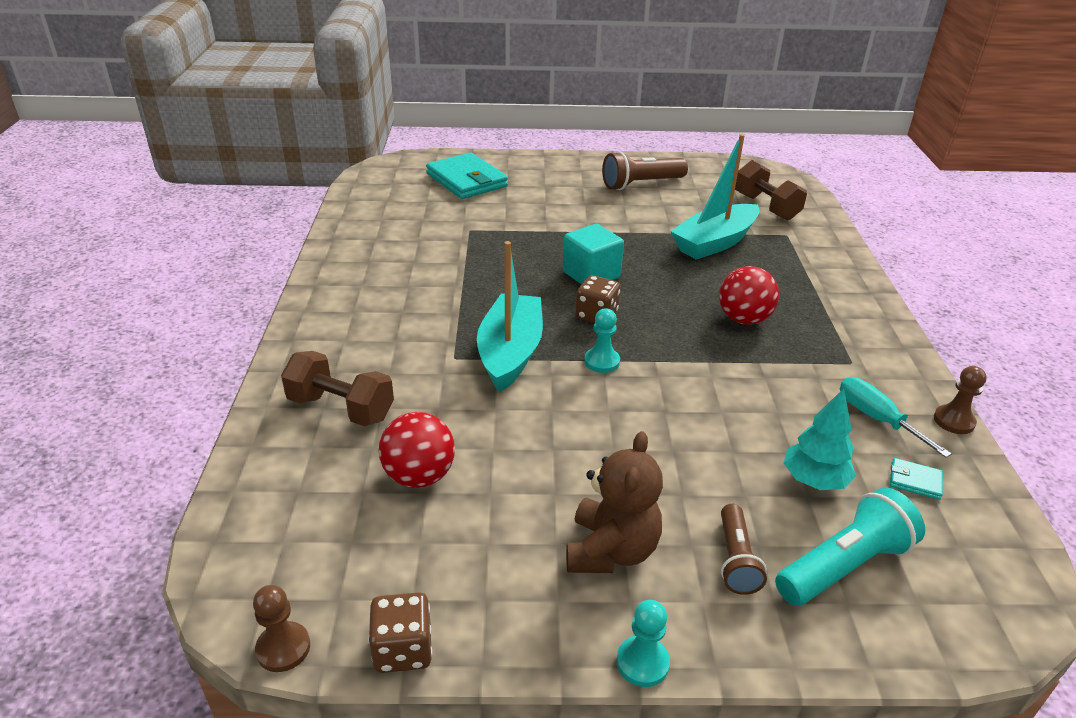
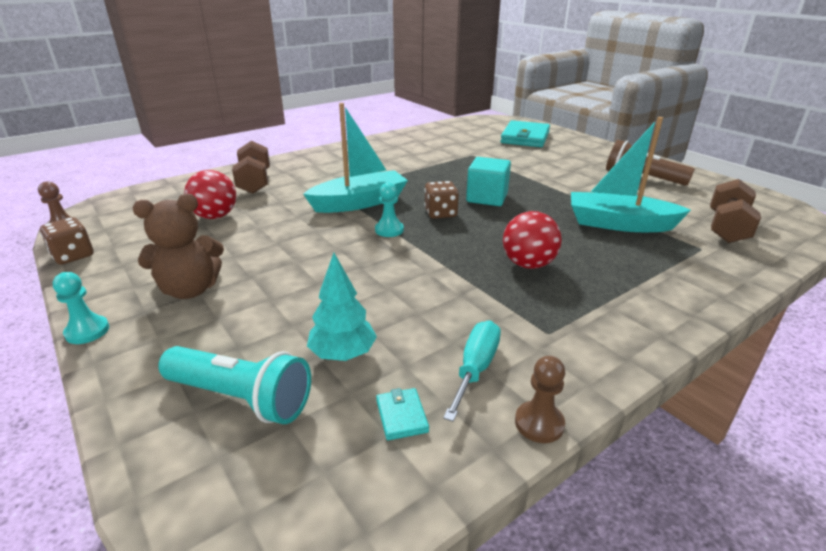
camera: 55 degrees right, 5 degrees down
brown flashlight [721,504,767,595] -> none

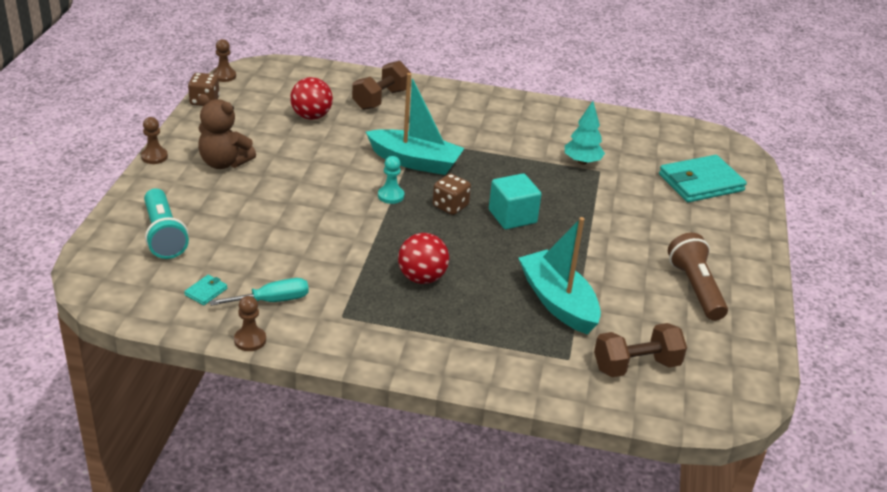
camera: 45 degrees right, 5 degrees up
turquoise pawn [53,272,109,344] -> brown pawn [141,117,168,164]
turquoise tree [307,253,377,361] -> turquoise tree moved to [565,101,605,165]

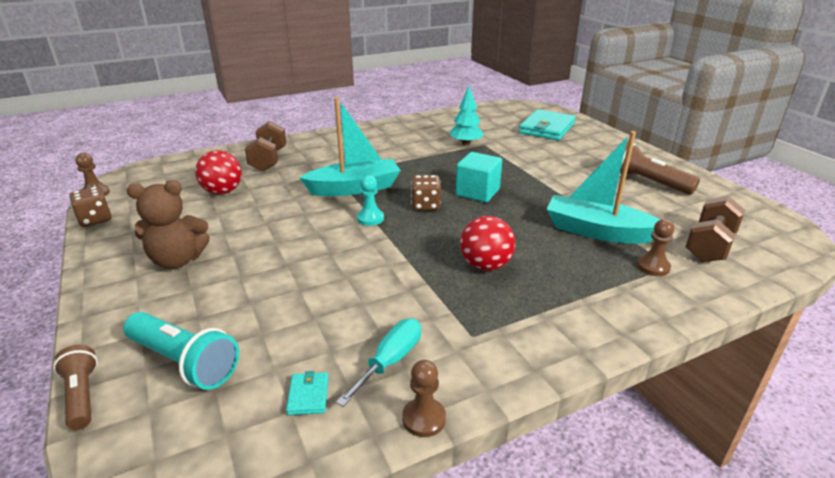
camera: 35 degrees left, 5 degrees down
brown pawn [141,117,168,164] -> brown pawn moved to [637,219,675,276]
none -> brown flashlight [53,345,98,430]

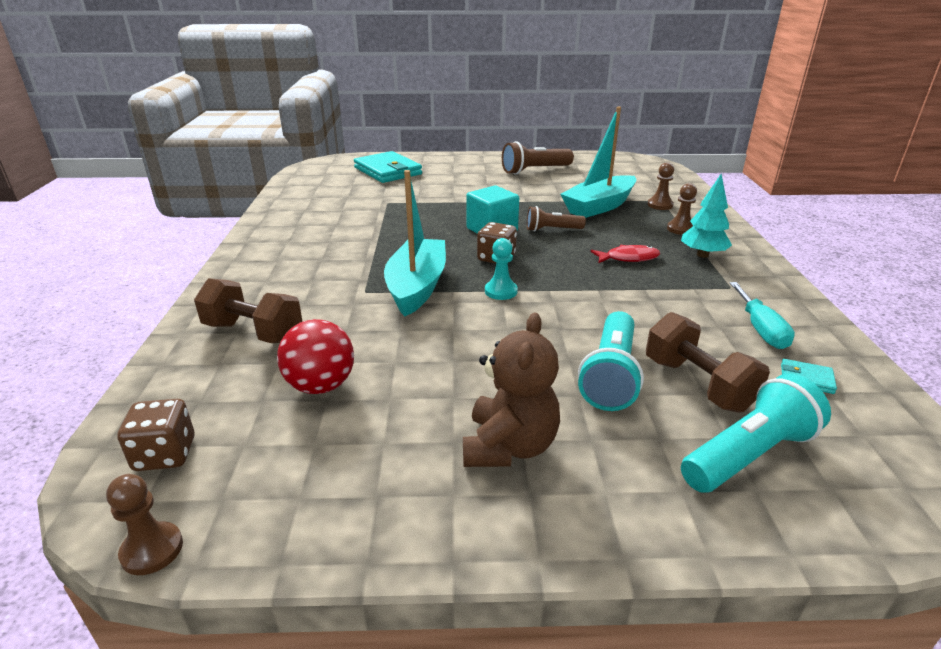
camera: 65 degrees left, 0 degrees up
brown flashlight [53,345,98,430] -> brown flashlight moved to [527,206,586,232]
brown dice [69,186,112,227] -> brown dice moved to [117,399,195,471]
turquoise screwdriver [336,318,421,407] -> turquoise screwdriver turned 150 degrees counterclockwise [730,282,795,349]
brown pawn [402,360,446,437] -> brown pawn moved to [667,183,697,235]
turquoise tree [450,86,484,146] -> turquoise tree moved to [681,174,732,258]
red ball [460,216,515,271] -> red fish [591,245,660,263]
brown dumbbell [685,196,745,262] -> brown dumbbell moved to [646,312,770,413]
none -> turquoise flashlight [578,311,644,411]

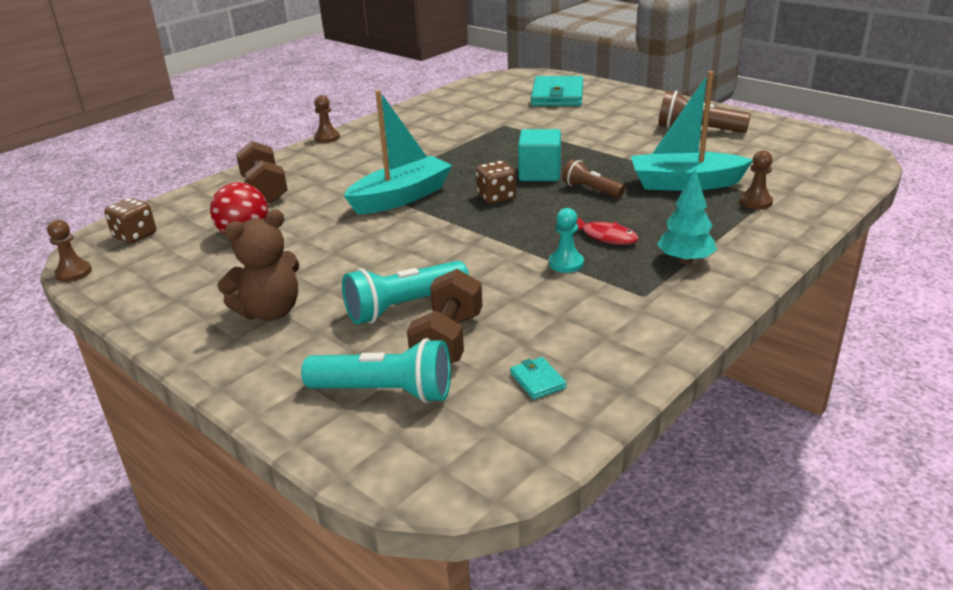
camera: 45 degrees right, 0 degrees up
turquoise pawn [485,238,518,300] -> turquoise pawn moved to [549,208,584,273]
brown pawn [667,183,697,235] -> brown pawn moved to [314,95,340,143]
turquoise screwdriver [730,282,795,349] -> none

